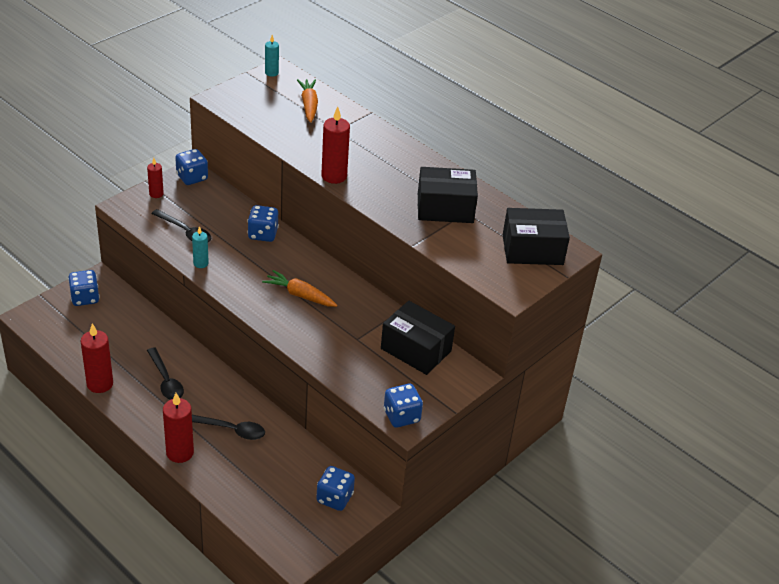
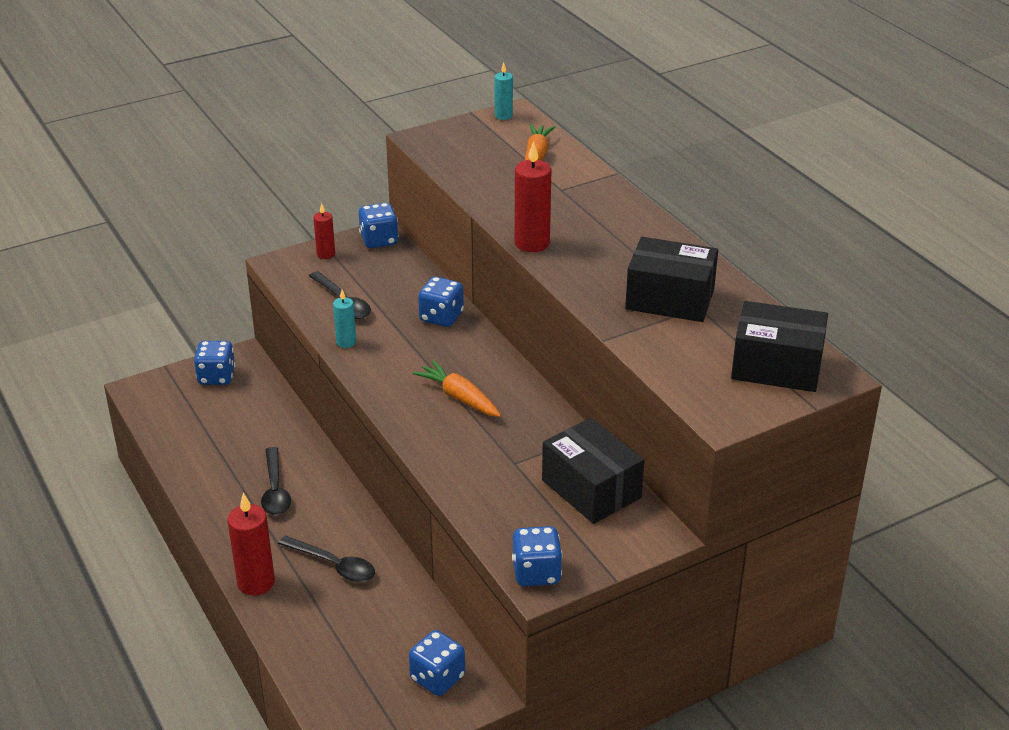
camera: 20 degrees right, 5 degrees down
red candle [81,323,113,393] -> none

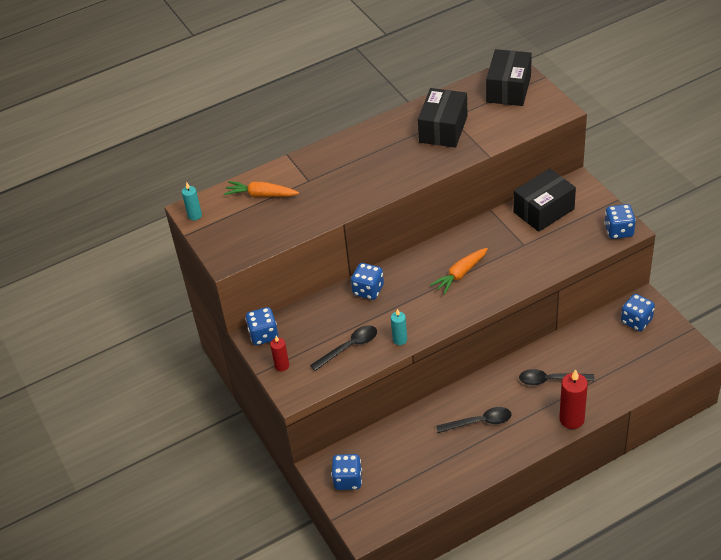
camera: 85 degrees left, 10 degrees up
black spoon [278,535,375,582] -> black spoon turned 120 degrees counterclockwise [519,369,595,385]
red candle [515,141,551,252] -> none

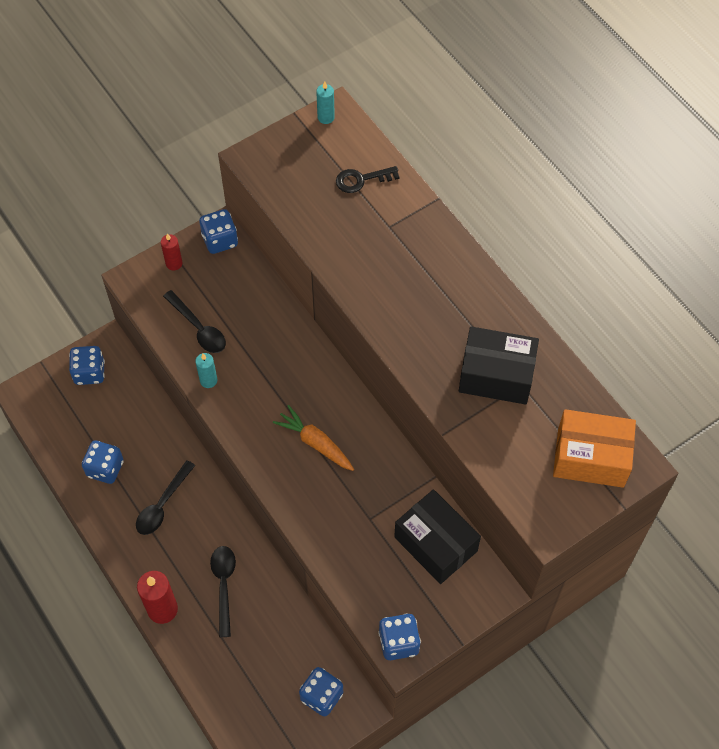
camera: 80 degrees right, 15 degrees up
orange carrot [224,181,299,197] -> black key [336,166,400,193]
blue dice [351,263,384,300] -> blue dice moved to [82,441,124,484]
black spoon [436,407,511,433] -> black spoon turned 45 degrees clockwise [136,460,195,535]
black box [486,49,532,106] -> orange box [553,409,636,488]

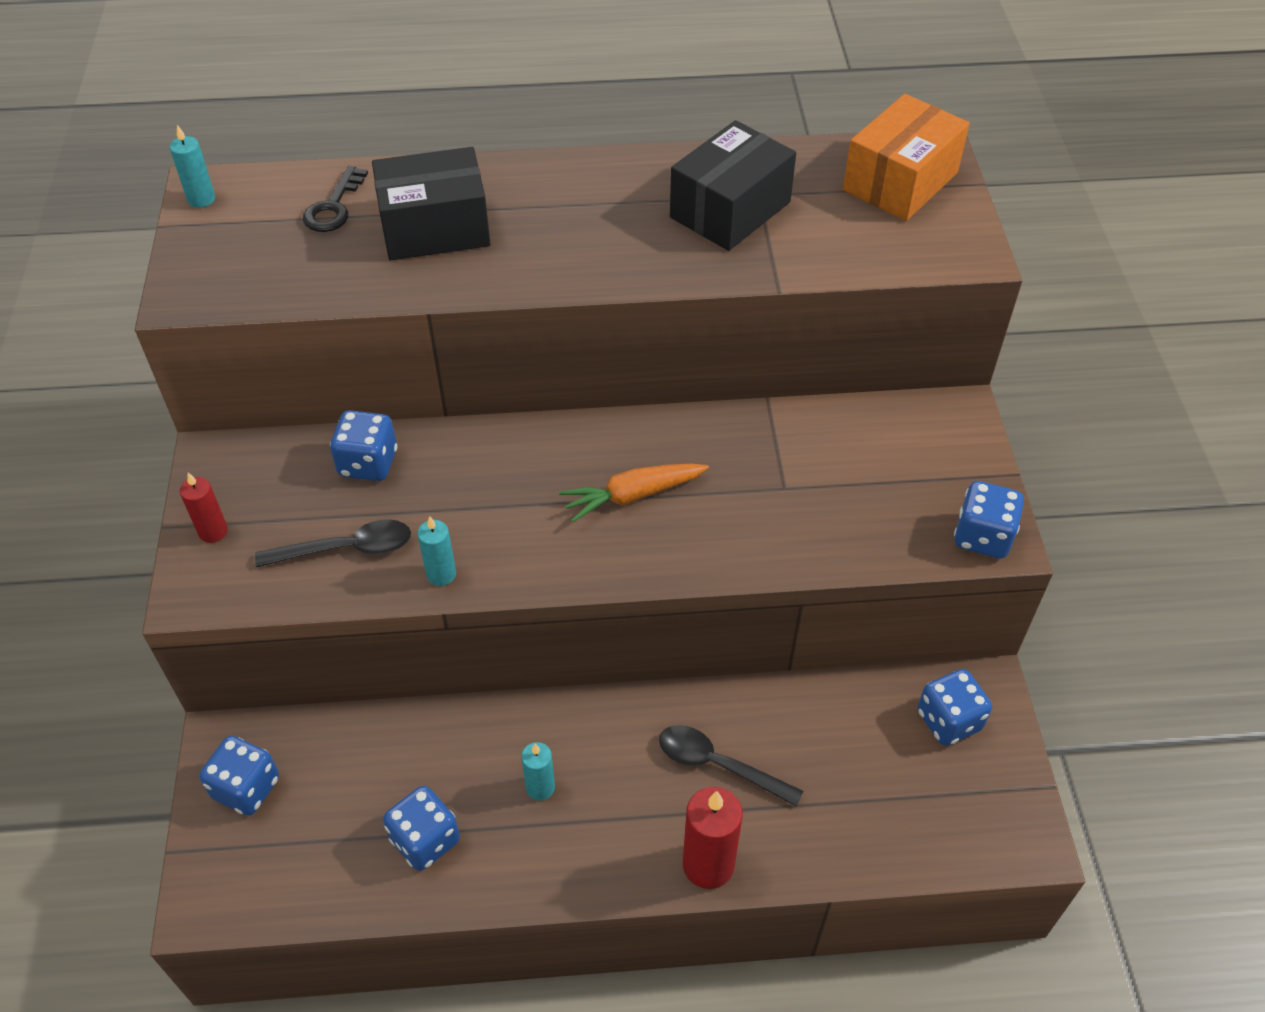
camera: 60 degrees left, 10 degrees down
black spoon [136,460,195,535] -> turquoise candle [521,742,555,801]
blue dice [199,209,238,254] -> blue dice moved to [330,410,397,481]
black box [394,489,481,584] -> black box moved to [372,147,491,260]

